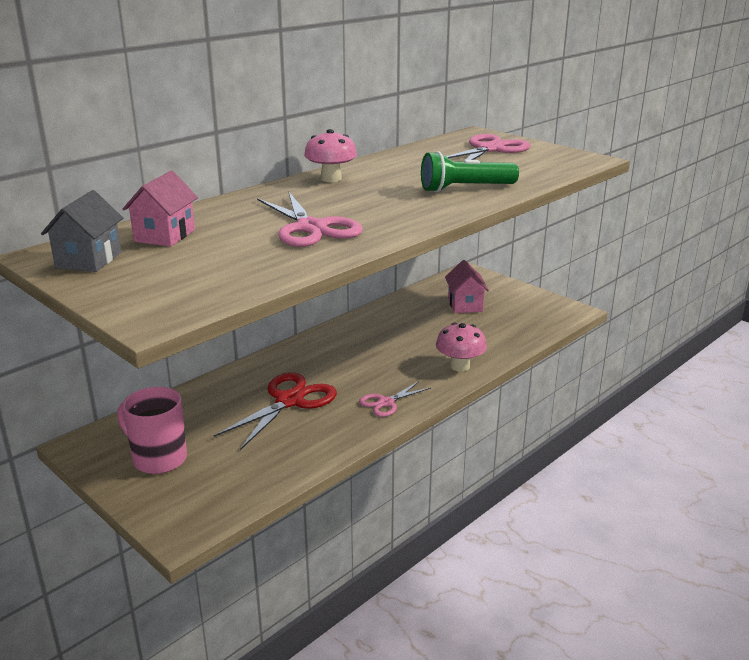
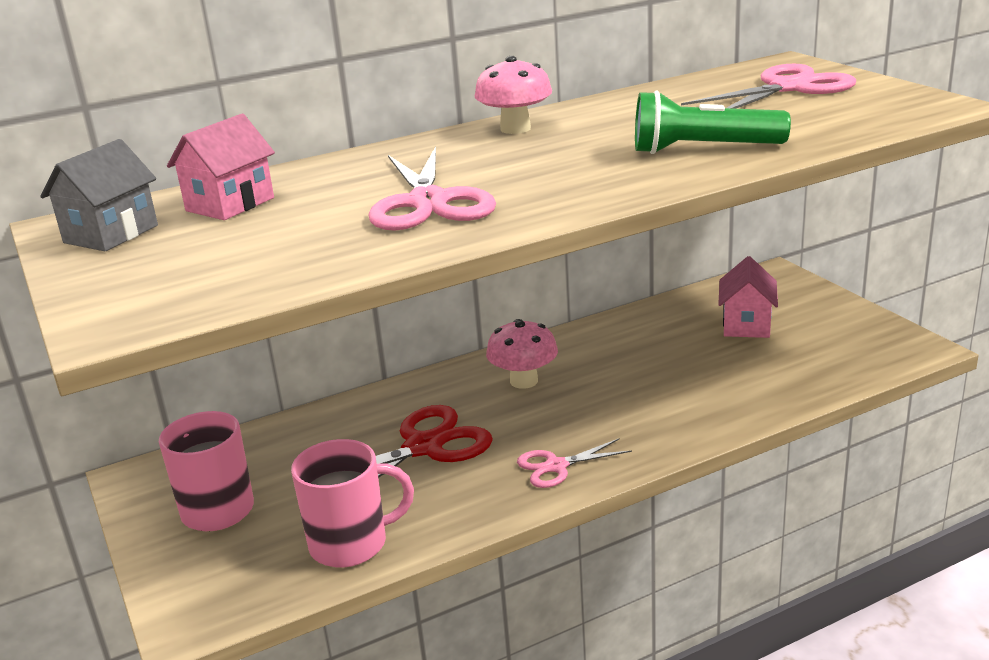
camera: 20 degrees right, 0 degrees up
pink mushroom [436,322,487,371] -> pink mushroom moved to [486,319,558,389]
none -> pink mug [291,439,414,568]

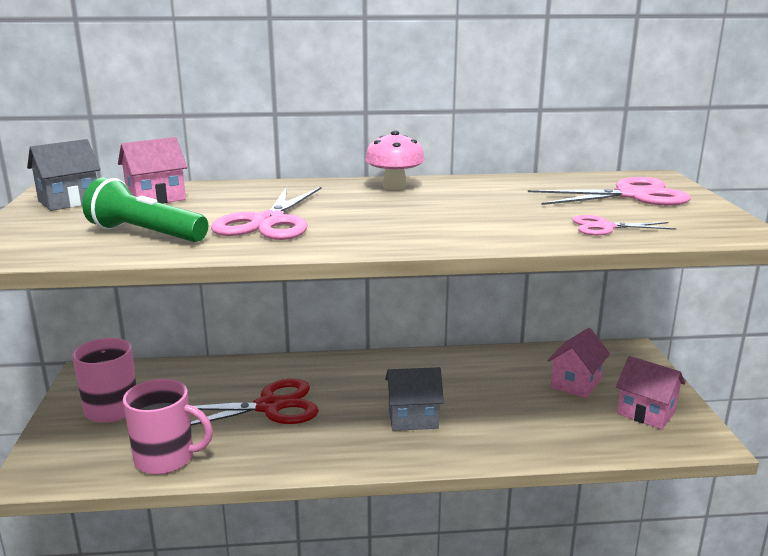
camera: 20 degrees right, 5 degrees down
pink mushroom [486,319,558,389] -> none
pink scissors [517,438,632,488] -> pink scissors moved to [572,215,676,235]
green flashlight [635,90,791,154] -> green flashlight moved to [82,177,208,242]
none -> grey house [385,367,444,431]
none -> pink house [616,356,685,430]

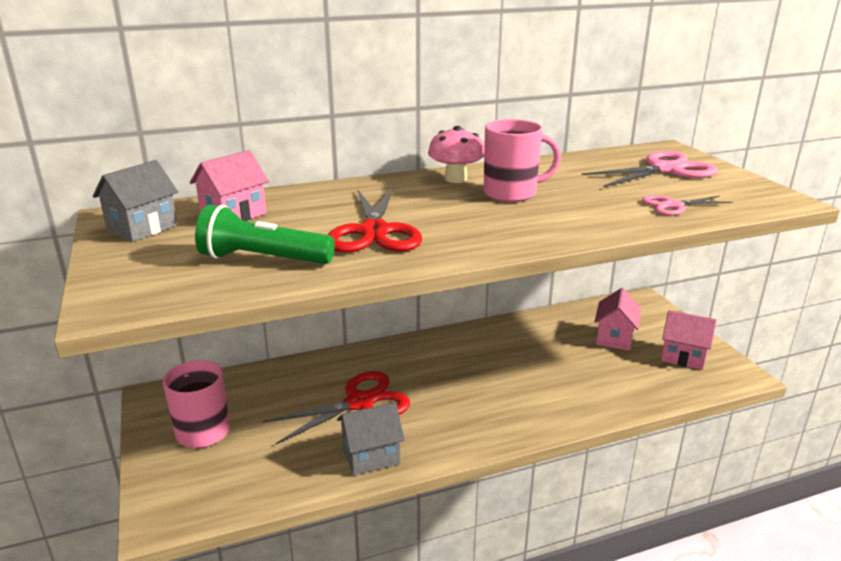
camera: 15 degrees left, 5 degrees up
pink mug [123,379,213,475] -> pink mug moved to [483,119,561,202]
pink scissors [211,187,321,240] -> red scissors [328,187,422,253]
grey house [385,367,444,431] -> grey house moved to [337,402,405,475]

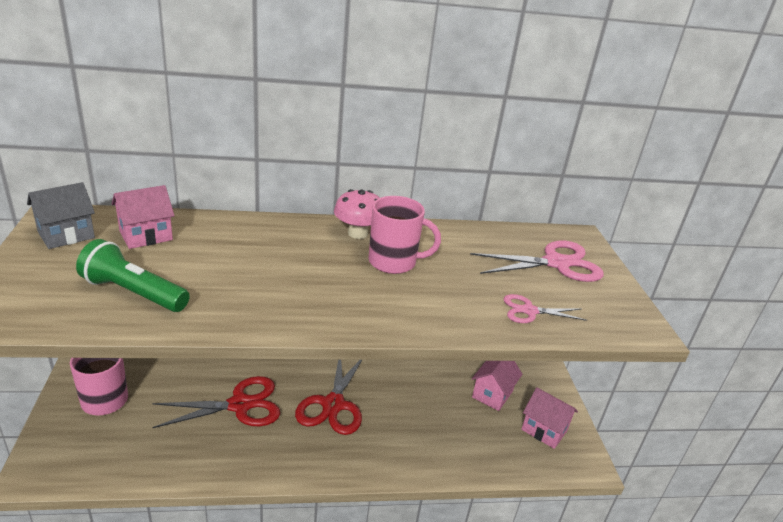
camera: 10 degrees right, 5 degrees up
red scissors [328,187,422,253] -> red scissors moved to [295,360,362,435]
grey house [337,402,405,475] -> none

